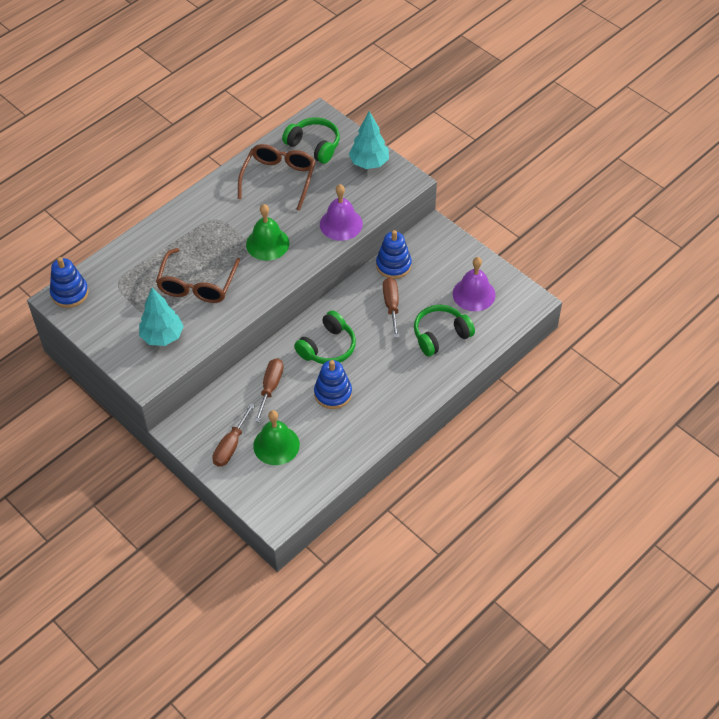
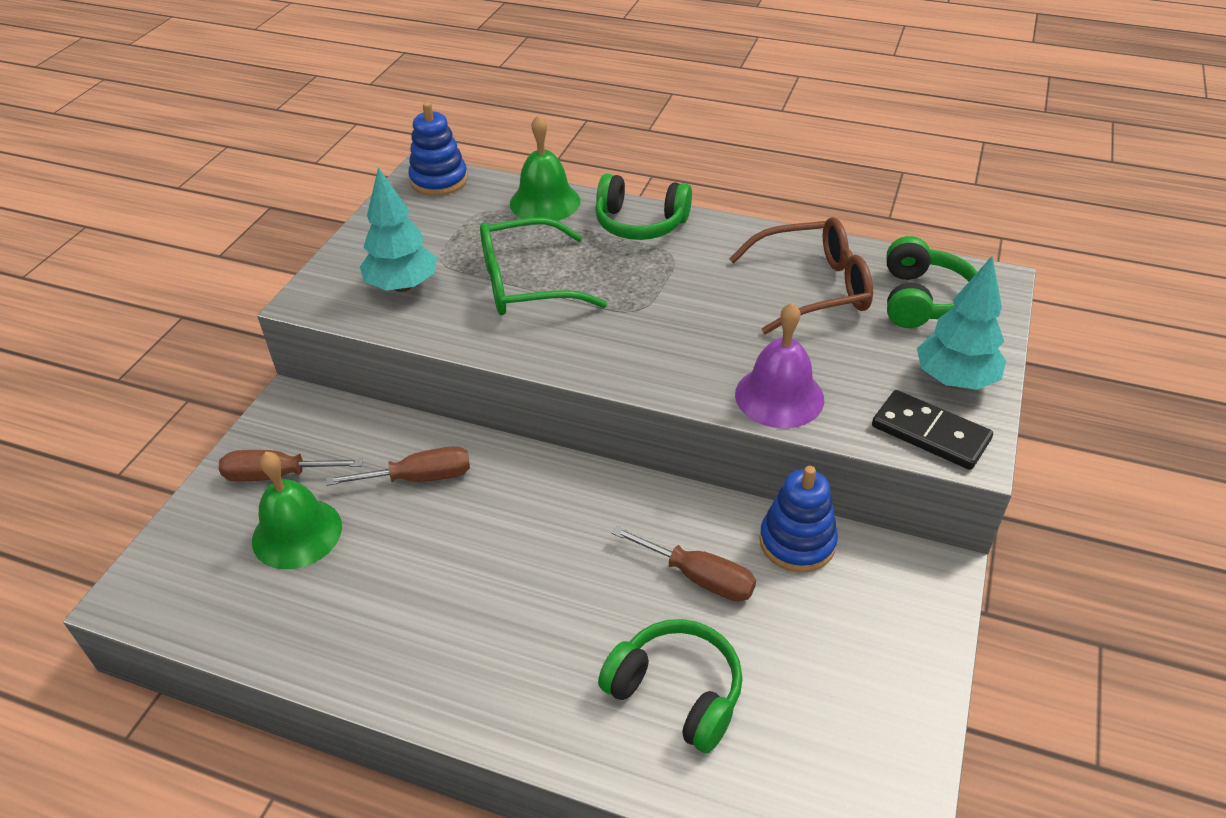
camera: 65 degrees right, 10 degrees down
brown glasses [156,248,240,303] -> green glasses [480,218,607,315]
green bell [246,204,289,261] -> green bell moved to [510,114,580,221]
green headphones [294,310,356,364] -> green headphones moved to [595,174,692,240]
blue stacking toy [314,360,352,409] -> none
brown screwdriver [383,278,399,338] -> brown screwdriver turned 60 degrees clockwise [612,526,756,602]
purple bell [453,257,496,311] -> none
none -> black domino [872,390,993,470]

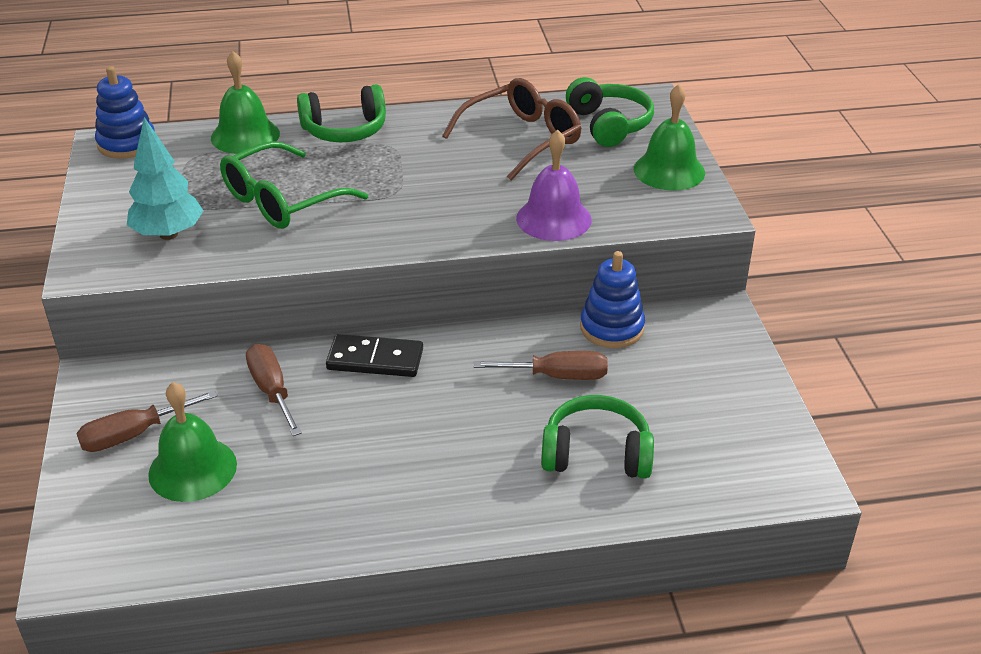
camera: 30 degrees left, 5 degrees down
brown screwdriver [326,446,470,486] -> brown screwdriver turned 75 degrees counterclockwise [246,344,302,436]
black domino [872,390,993,470] -> black domino moved to [326,334,423,377]
turquoise tree [917,256,1006,390] -> green bell [634,84,705,191]

